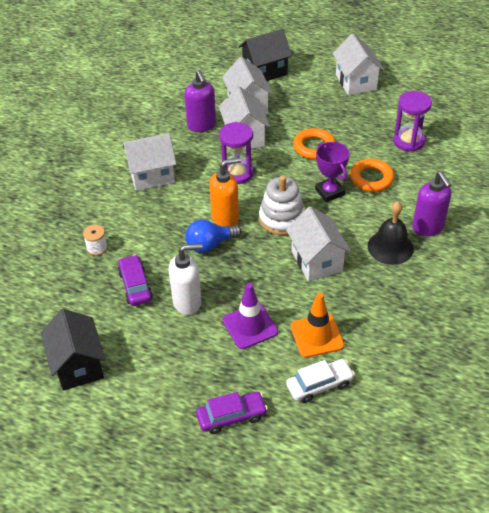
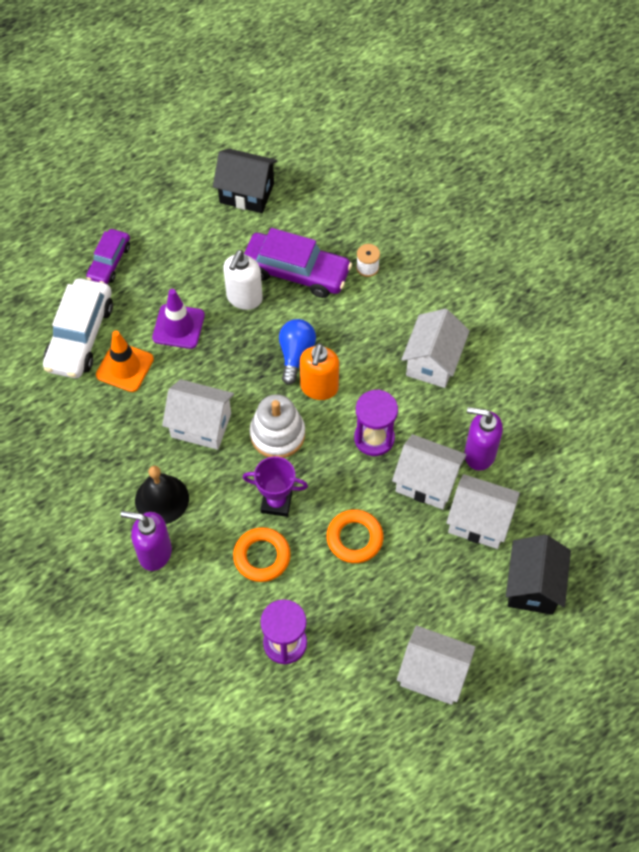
camera: 125 degrees right, 15 degrees up
purple car [118,254,153,306] -> purple car [244,228,352,298], size x1.67
white car [286,359,355,403] -> white car [43,278,113,378], size x1.67

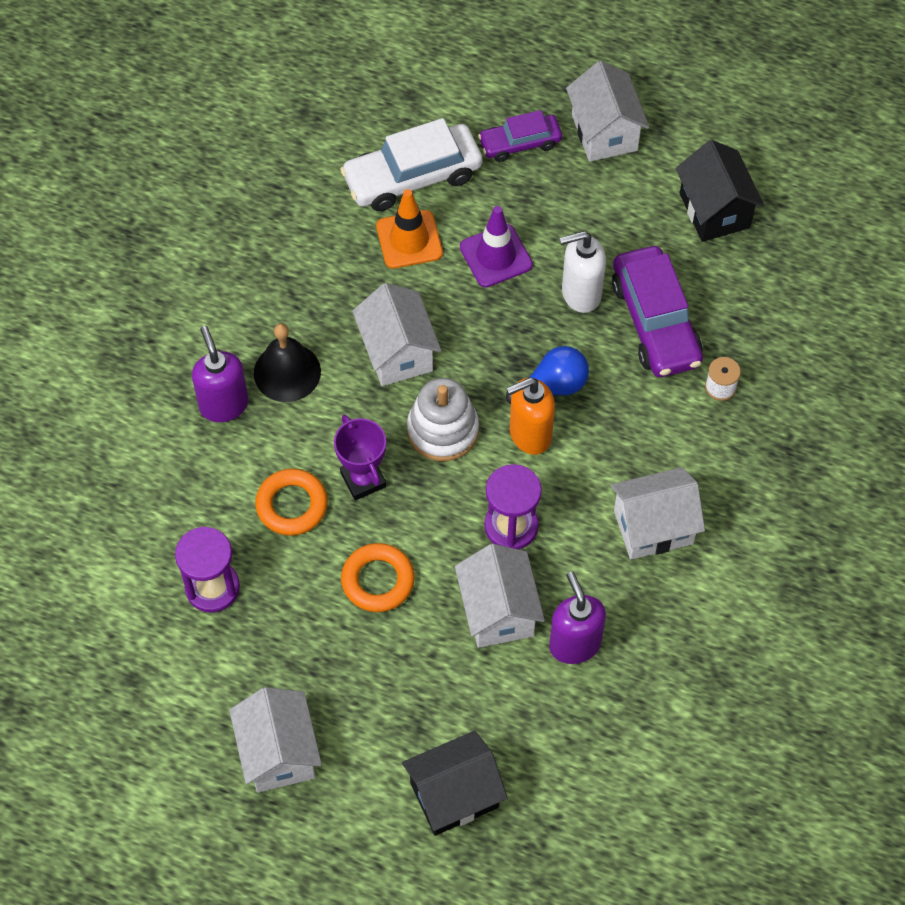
camera: 55 degrees right, 0 degrees up
white house [446,474,520,549] -> white house moved to [566,61,649,162]

